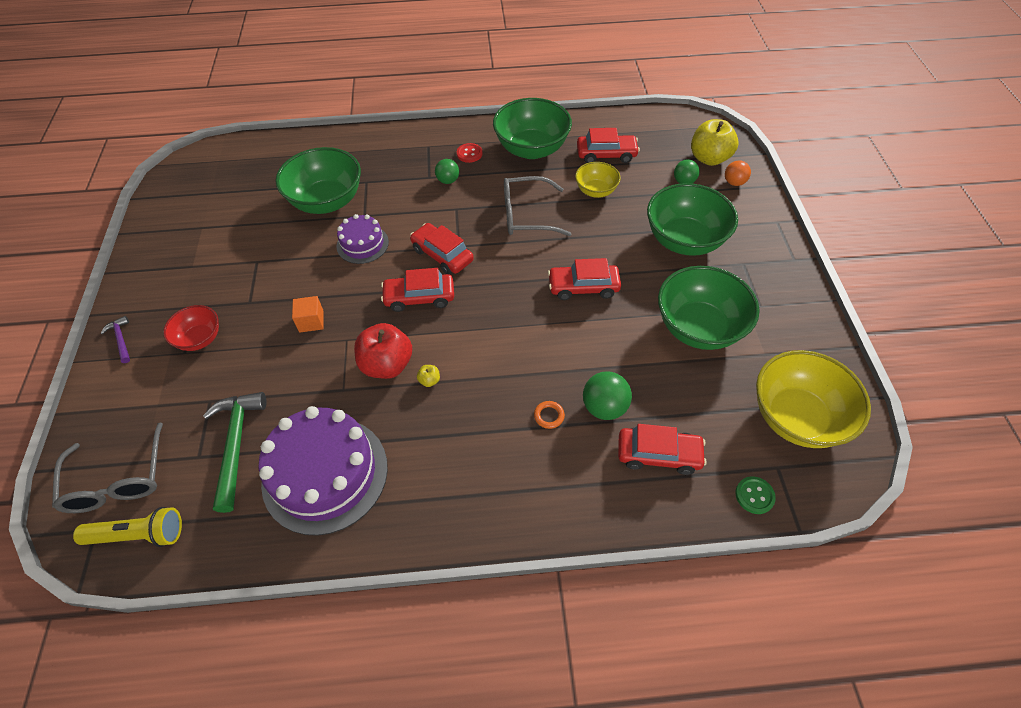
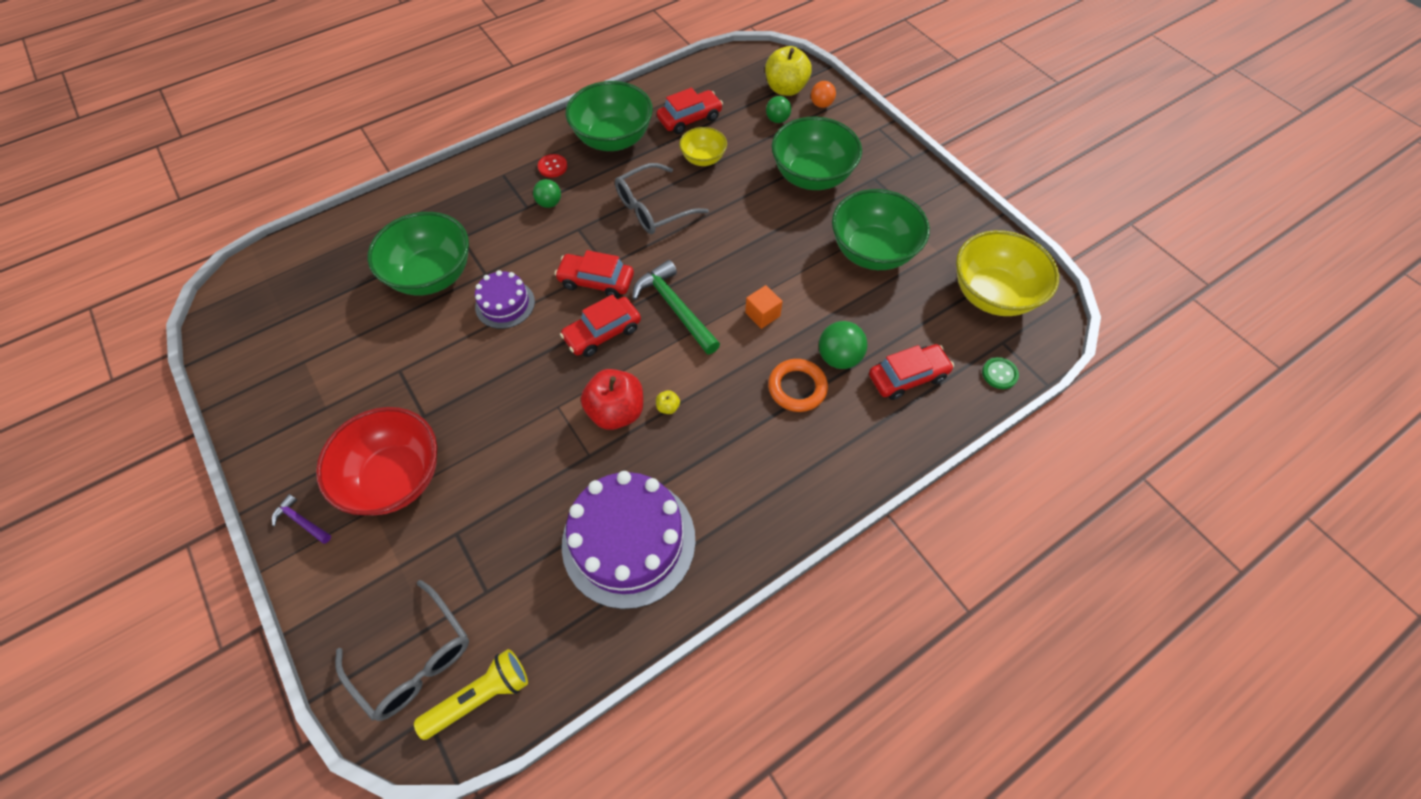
camera: 30 degrees left, 5 degrees up
red bowl [163,305,219,351] -> red bowl [316,407,437,515], size x1.82
green hammer [203,392,266,513] -> green hammer moved to [632,260,720,355]
orange cube [292,296,324,333] -> orange cube moved to [745,285,783,329]
orange ring [534,401,565,429] -> orange ring [768,359,828,412], size x1.93
red car [548,258,621,300] -> none

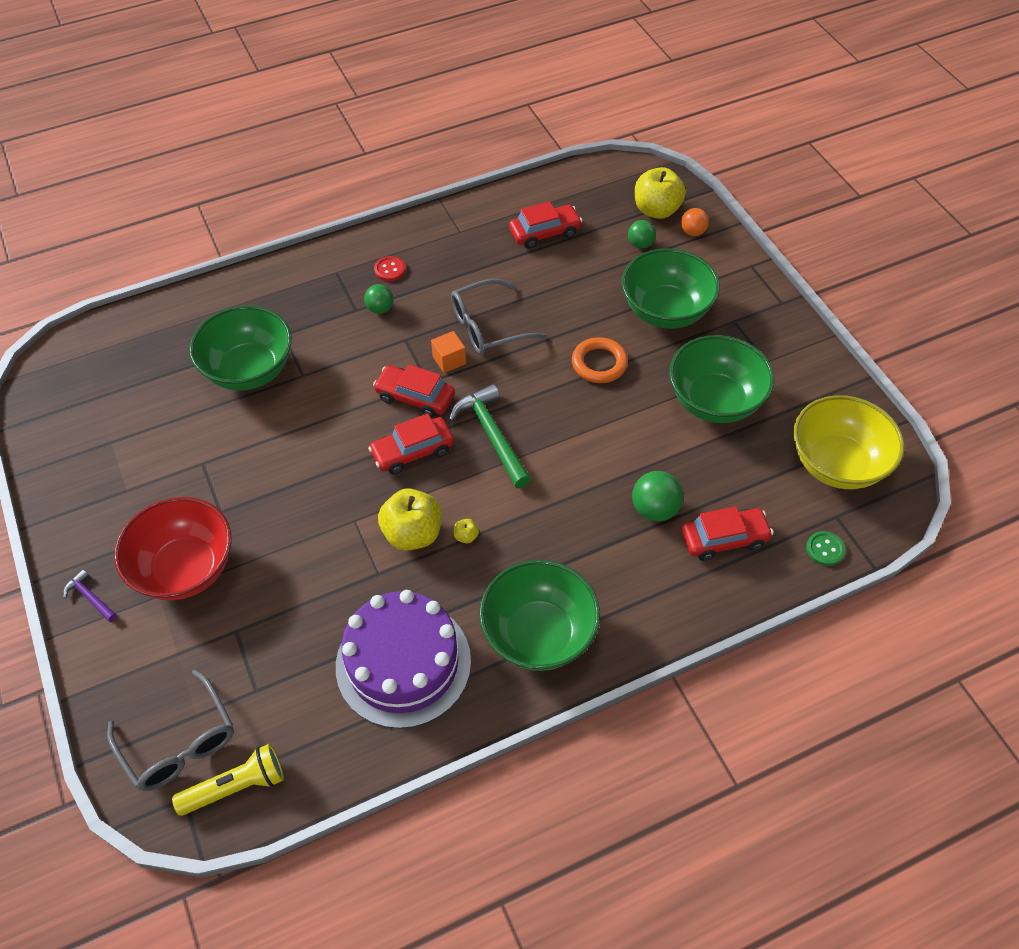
camera: 10 degrees right, 5 degrees down
purple cake [475,270,535,329] -> none
green bowl [566,81,653,151] -> green bowl moved to [479,560,600,671]
red apple [581,369,643,430] -> yellow apple [378,488,442,551]
yellow bowl [679,127,727,166] -> none
orange cube [745,285,783,329] -> orange cube moved to [431,331,466,373]
orange ring [768,359,828,412] -> orange ring moved to [572,337,628,383]

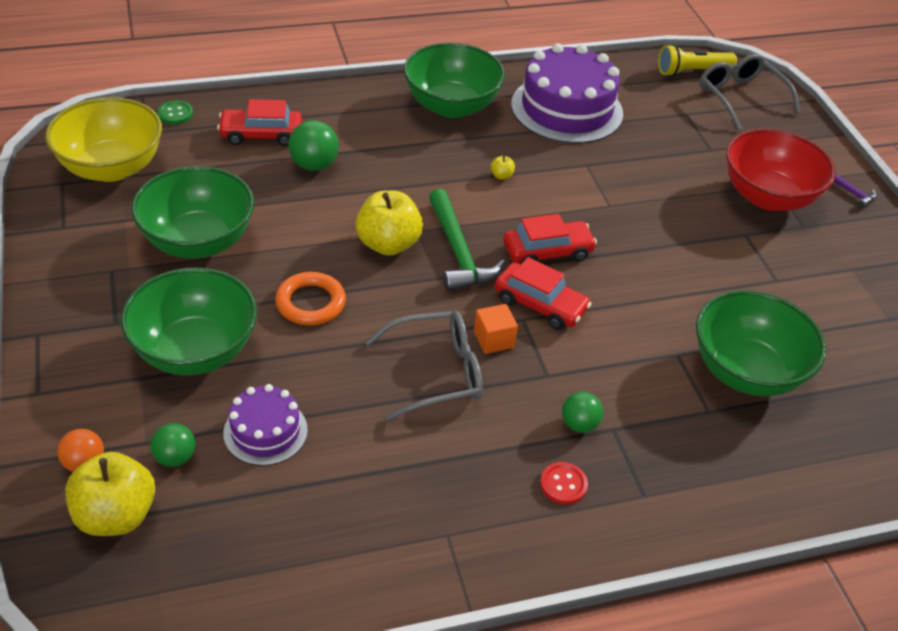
camera: 175 degrees left, 10 degrees down
yellow apple [378,488,442,551] -> yellow apple moved to [356,190,423,256]
red car [509,201,582,249] -> none
none -> purple cake [223,384,308,466]

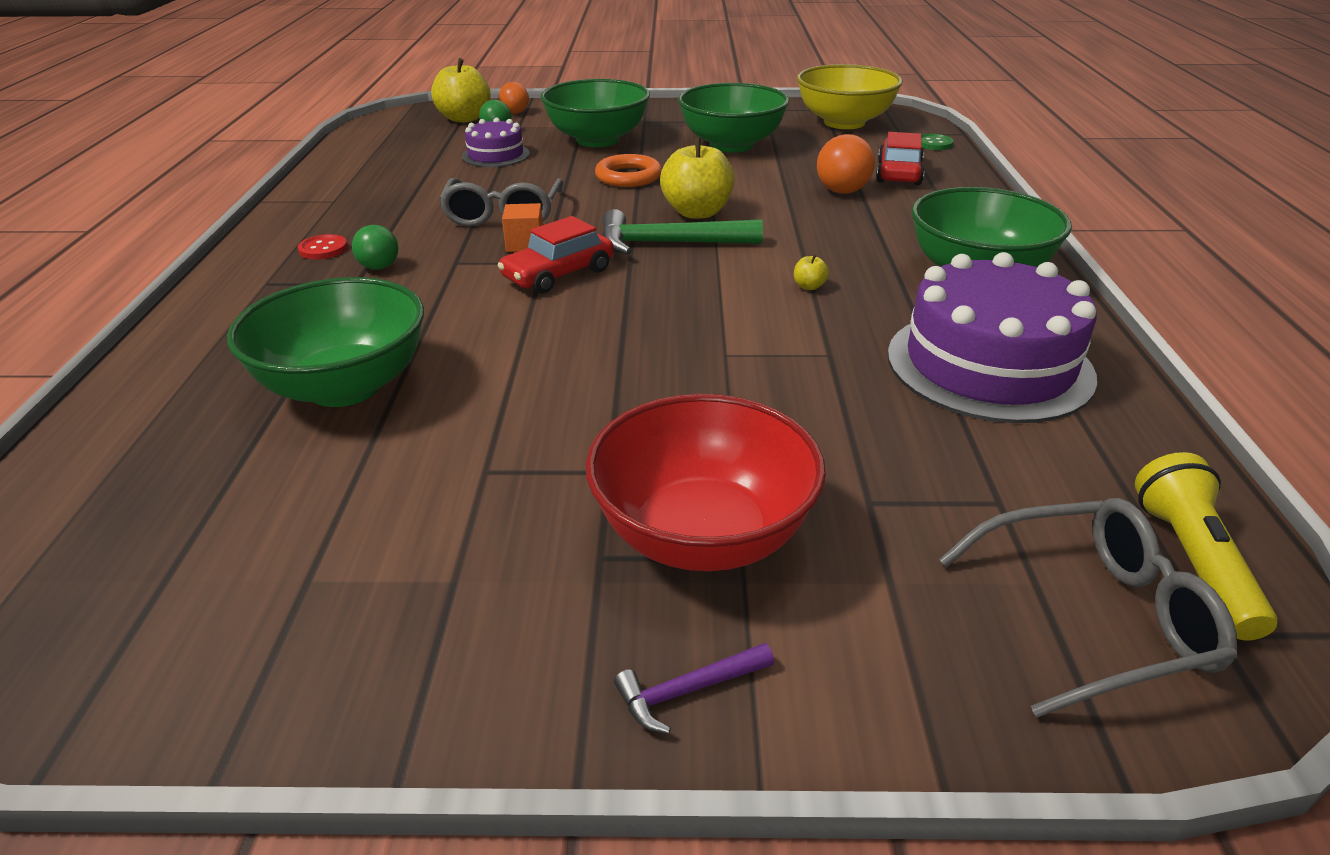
camera: 110 degrees right, 10 degrees down
green ball [288,120,339,171] -> orange ball [817,134,875,194]
red car [503,214,597,265] -> none

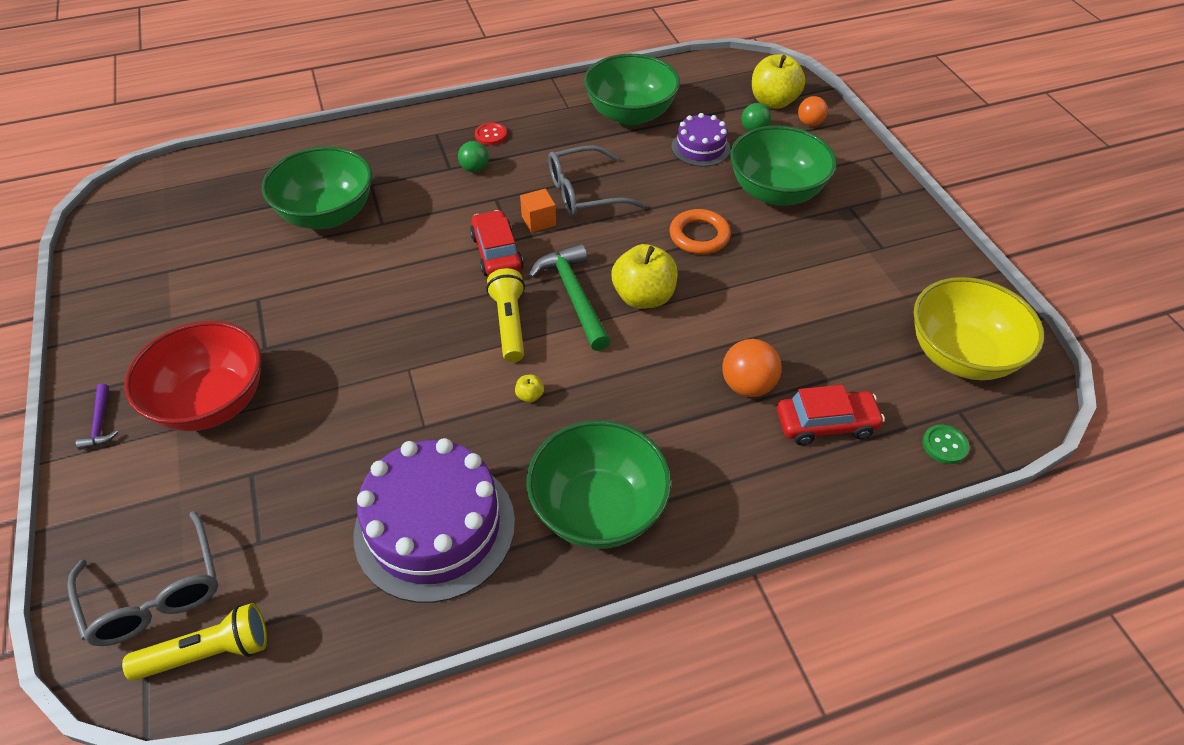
camera: 70 degrees right, 15 degrees up
red car [497,216,613,294] -> red car turned 45 degrees clockwise [470,210,523,276]
purple hammer [614,643,774,734] -> purple hammer turned 150 degrees counterclockwise [76,384,118,450]
green bowl [678,83,789,153] -> green bowl moved to [584,54,680,126]
none -> yellow flashlight [486,268,525,362]

